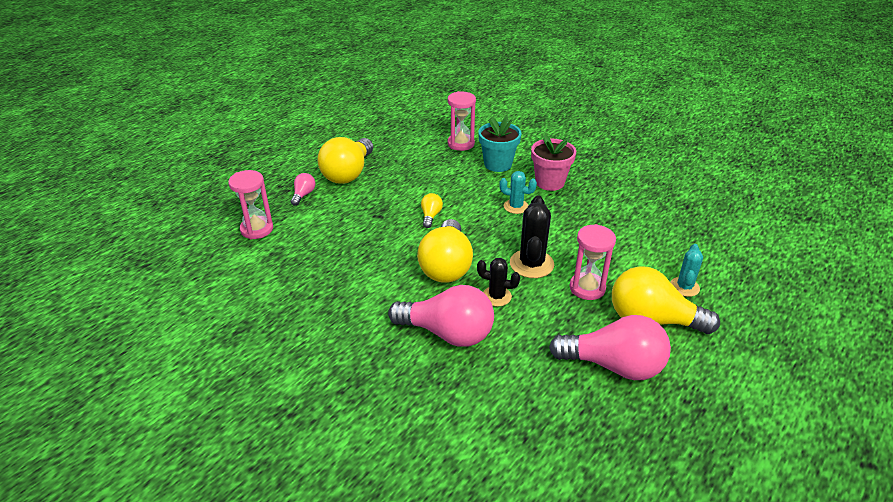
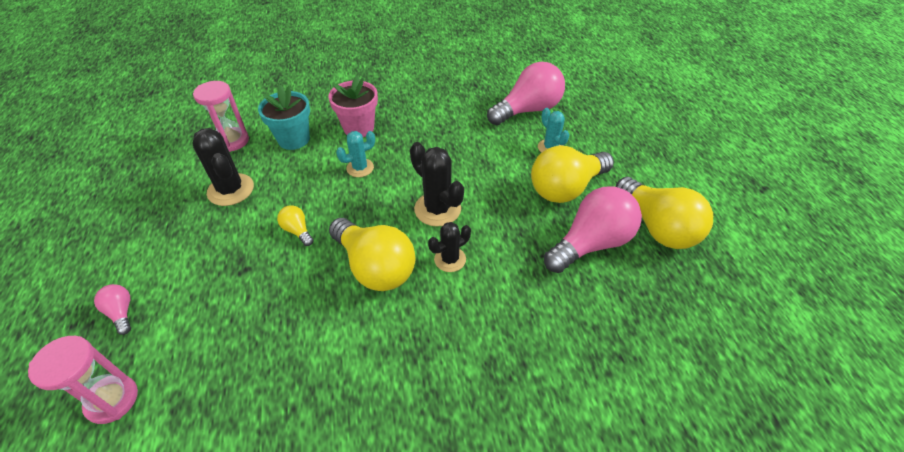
camera: 50 degrees left, 10 degrees up
yellow light bulb [317,137,373,184] -> yellow light bulb moved to [616,177,713,249]
pink light bulb [388,285,494,347] -> pink light bulb moved to [487,62,565,125]
pink hourglass [569,224,616,300] -> none
none -> black cactus [193,128,254,206]

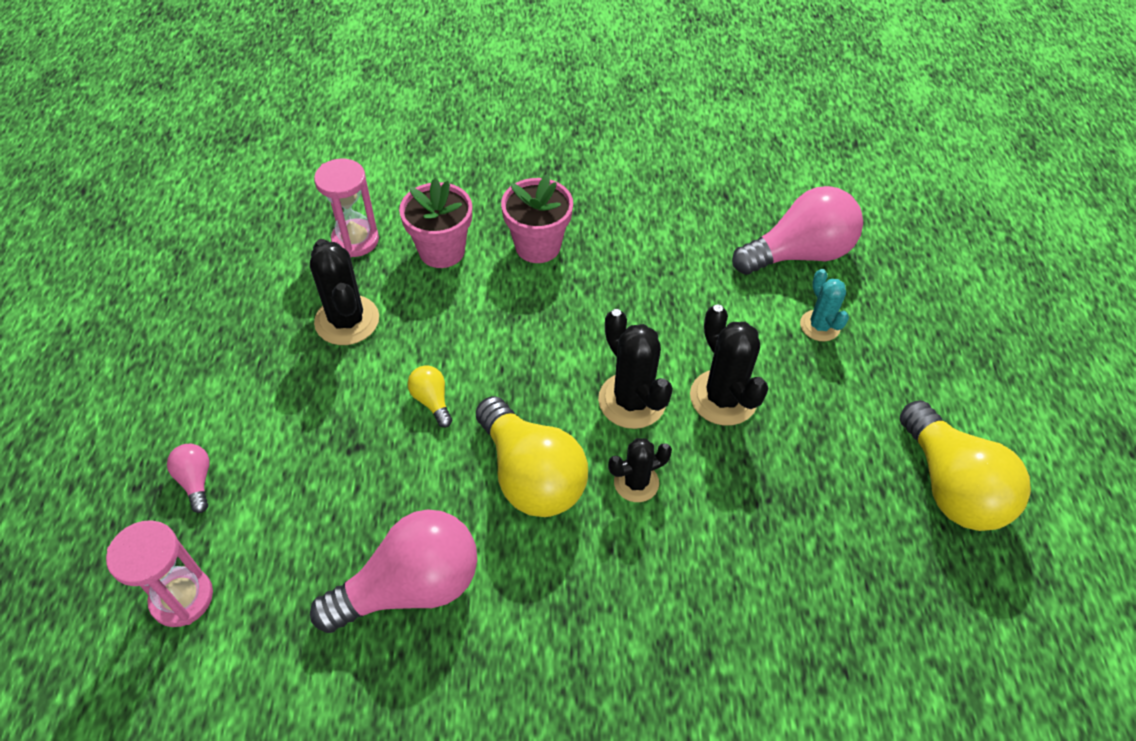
camera: 10 degrees right, 5 degrees up
turquoise flower pot [258,85,310,150] -> pink flower pot [399,178,472,268]
turquoise cactus [336,131,375,177] -> none
yellow light bulb [531,146,614,203] -> none
pink light bulb [544,186,642,273] -> pink light bulb moved to [310,510,477,633]
none -> black cactus [690,304,769,426]

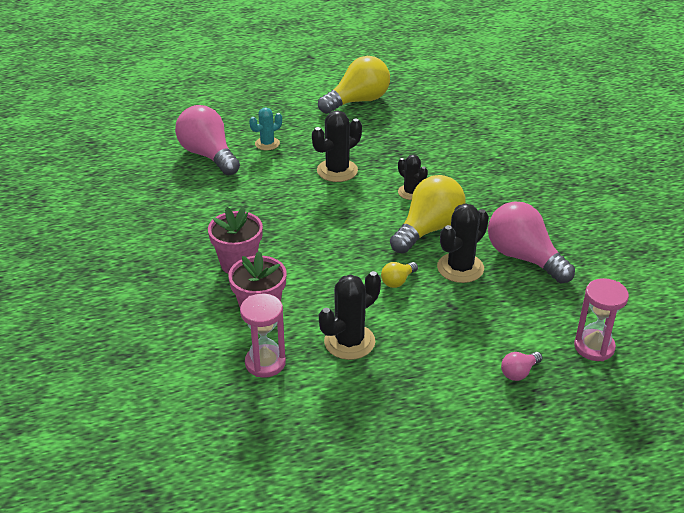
camera: 105 degrees left, 15 degrees down
black cactus [598,309,673,429] -> black cactus moved to [437,203,489,283]

